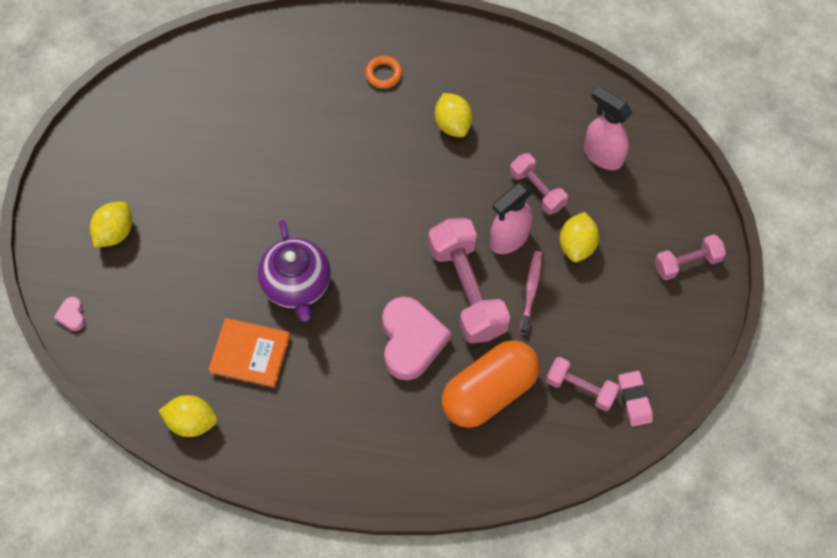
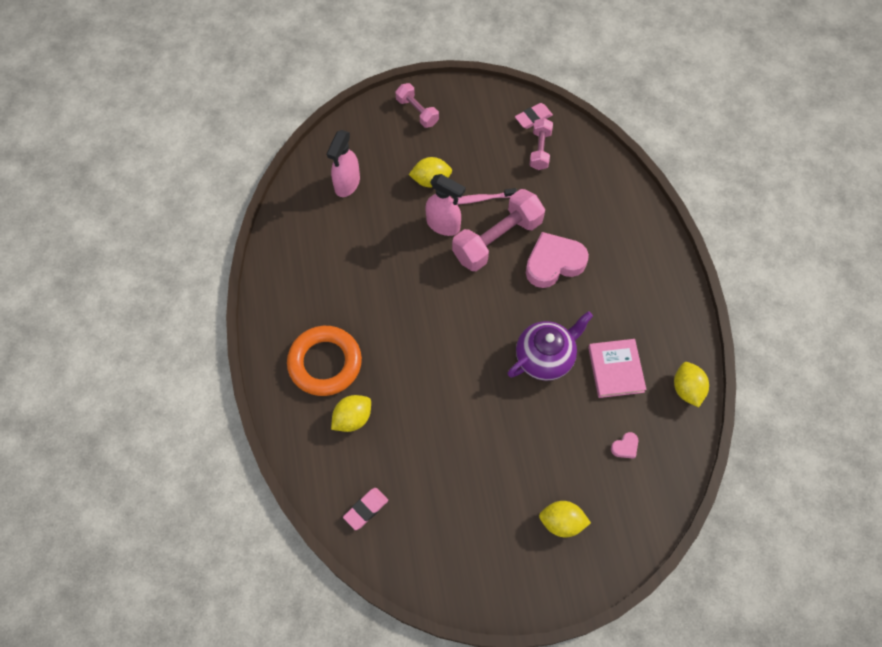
camera: 110 degrees left, 0 degrees up
pink heart [54,297,85,331] -> pink heart moved to [611,432,638,459]
orange book [208,318,290,388] -> pink book [588,339,647,398]
orange ring [365,56,402,88] -> orange ring [287,326,362,396], size x2.21
yellow lemon [435,93,473,137] -> yellow lemon moved to [331,395,371,432]
orange capsule [441,340,540,428] -> none
pink dumbbell [510,153,568,215] -> none
none -> pink eraser [343,488,388,530]

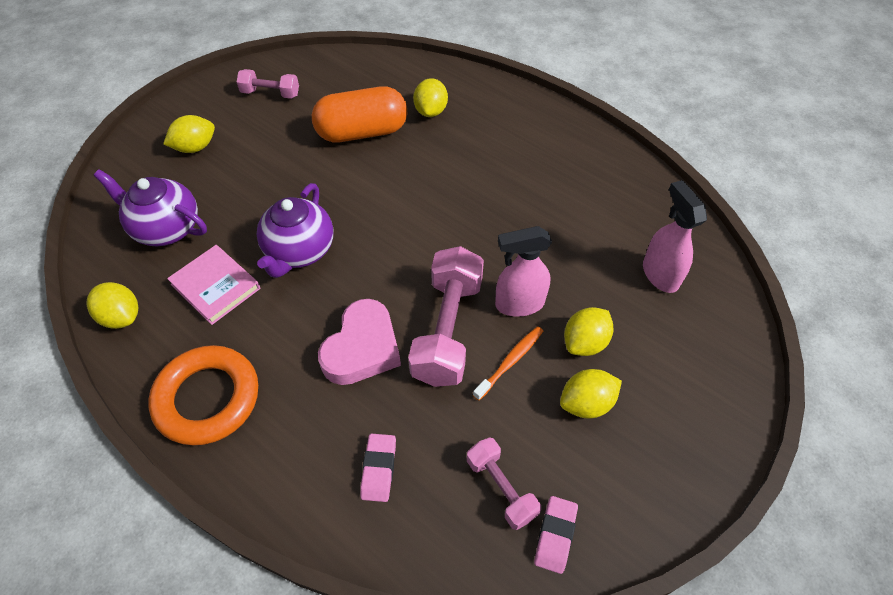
camera: 140 degrees right, 10 degrees down
orange ring [287,326,362,396] -> orange ring moved to [148,345,258,446]
pink eraser [343,488,388,530] -> pink eraser moved to [360,434,396,502]
pink dumbbell [395,83,439,128] -> pink dumbbell moved to [237,69,299,99]
pink toothbrush [453,188,517,204] -> orange toothbrush [473,326,543,401]
pink heart [611,432,638,459] -> purple teapot [94,169,207,246]
none -> orange capsule [312,86,407,142]
none -> yellow lemon [560,369,622,418]

